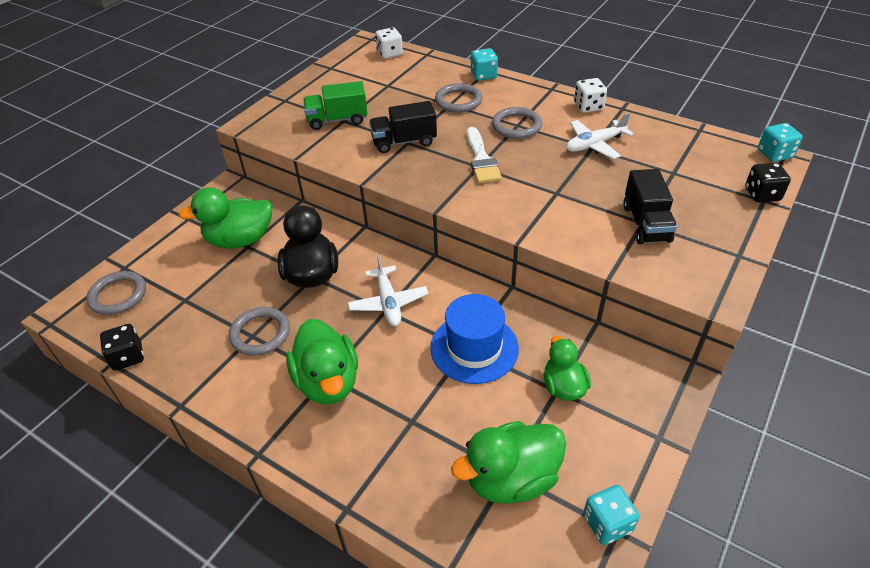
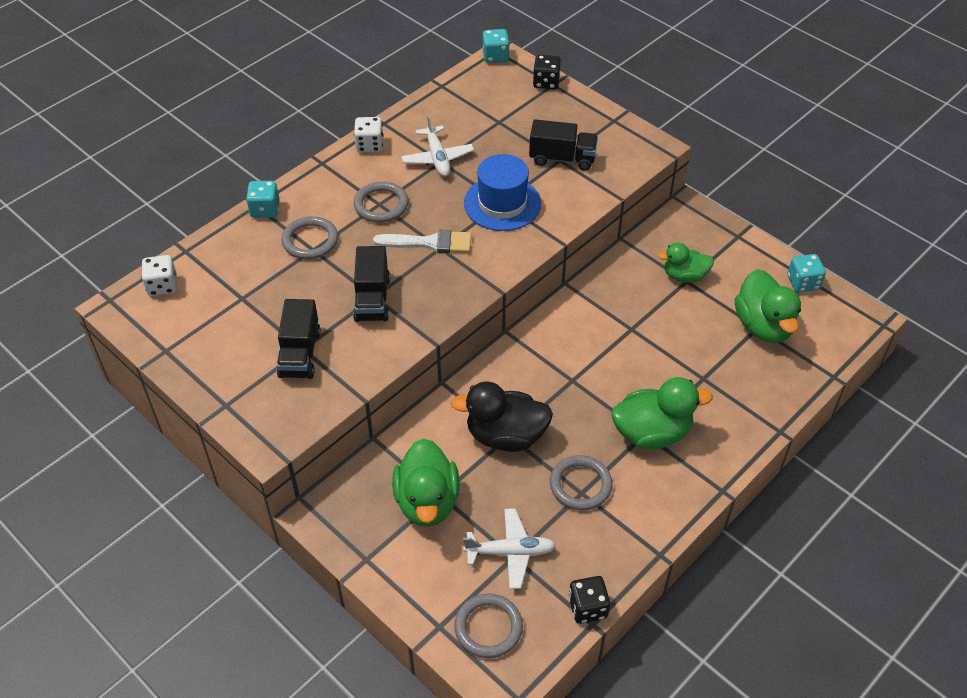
camera: 80 degrees left, 5 degrees up
green truck [303,81,368,130] -> black truck [277,299,321,379]
white plane [348,255,428,326] -> white plane moved to [463,508,556,589]
blue hat [430,294,519,384] -> blue hat moved to [464,154,541,231]

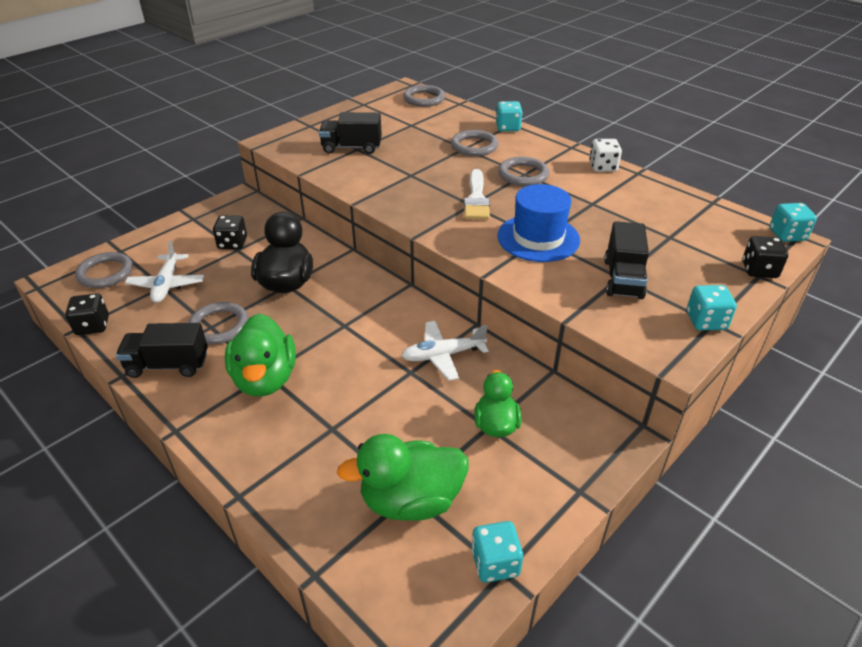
camera: 90 degrees right, 10 degrees down
white dice [142,255,177,296] -> grey ring [403,85,445,107]
black truck [353,246,390,322] -> black truck moved to [116,323,208,378]
green duck [392,438,460,527] -> black dice [213,215,247,249]
white plane [401,114,474,177] -> white plane moved to [401,321,489,381]
none -> turquoise dice [687,285,737,330]

